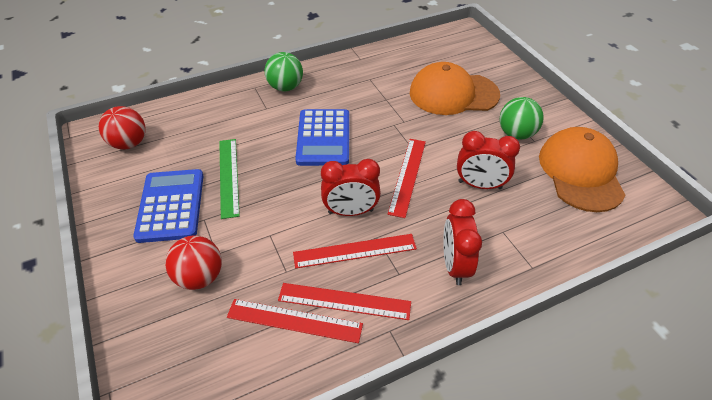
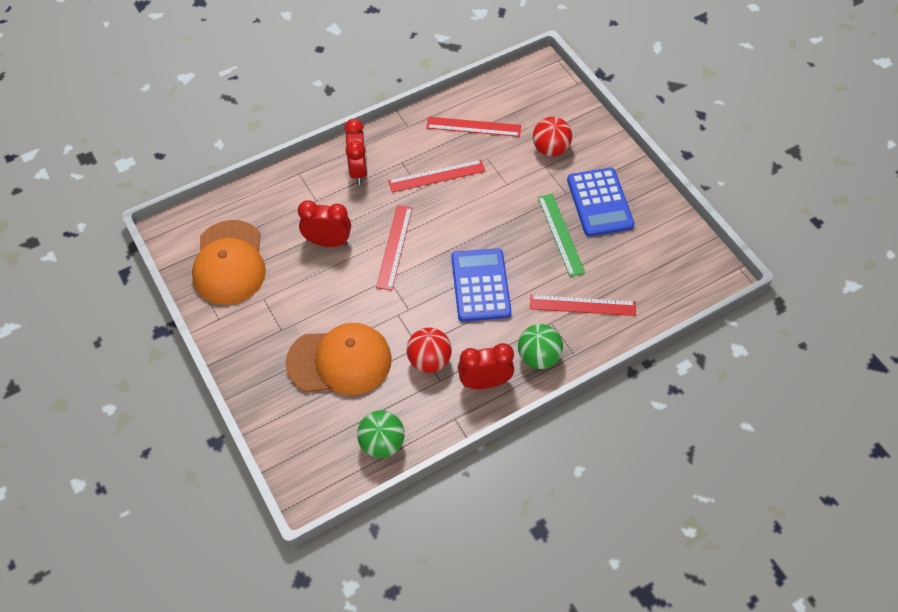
camera: 175 degrees right, 10 degrees up
red ball [99,106,145,149] -> red ball moved to [407,327,452,373]
red ruler [278,283,411,320] -> red ruler moved to [530,295,636,316]
red clock [321,159,381,216] -> red clock moved to [458,343,514,389]
green ball [499,97,544,140] -> green ball moved to [357,410,405,458]

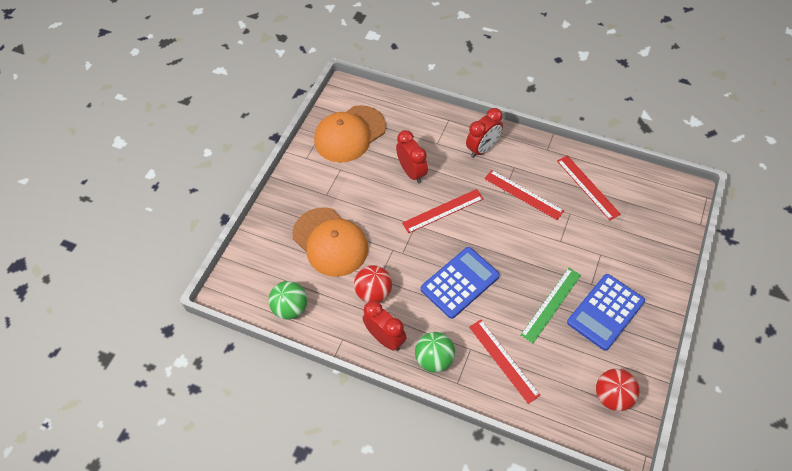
camera: 55 degrees right, 0 degrees up
red ball [533,117,572,157] -> red ball moved to [596,368,639,411]

